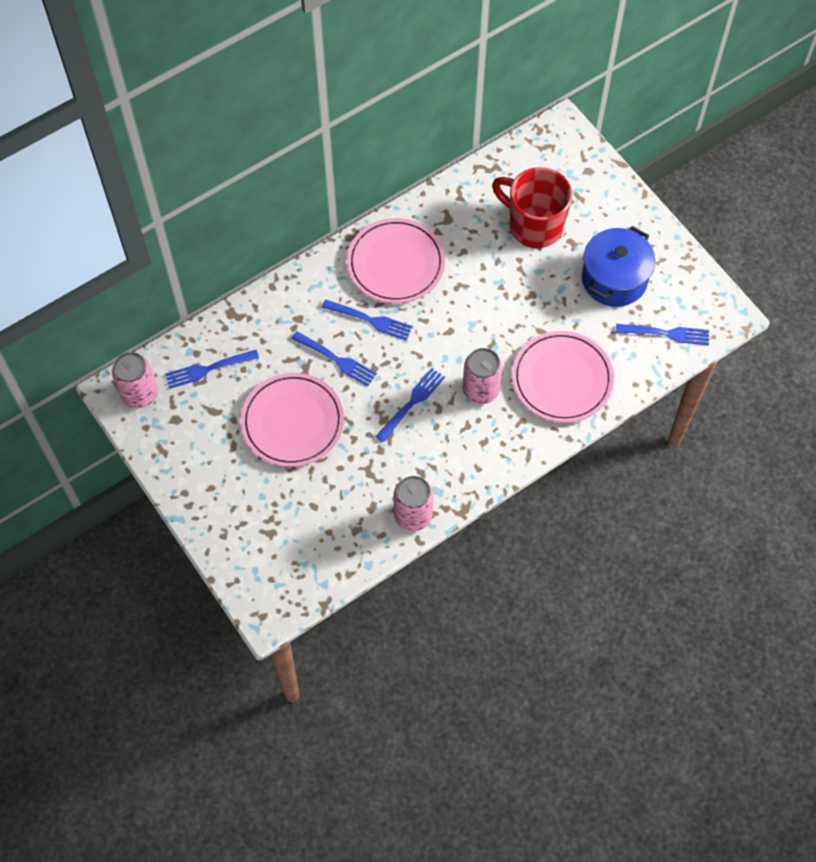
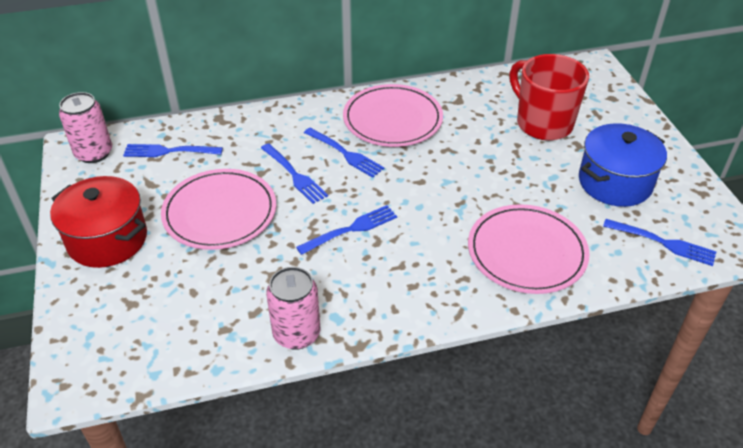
camera: 20 degrees right, 20 degrees down
pink can [463,348,503,404] -> none
none -> red pot [50,176,147,268]

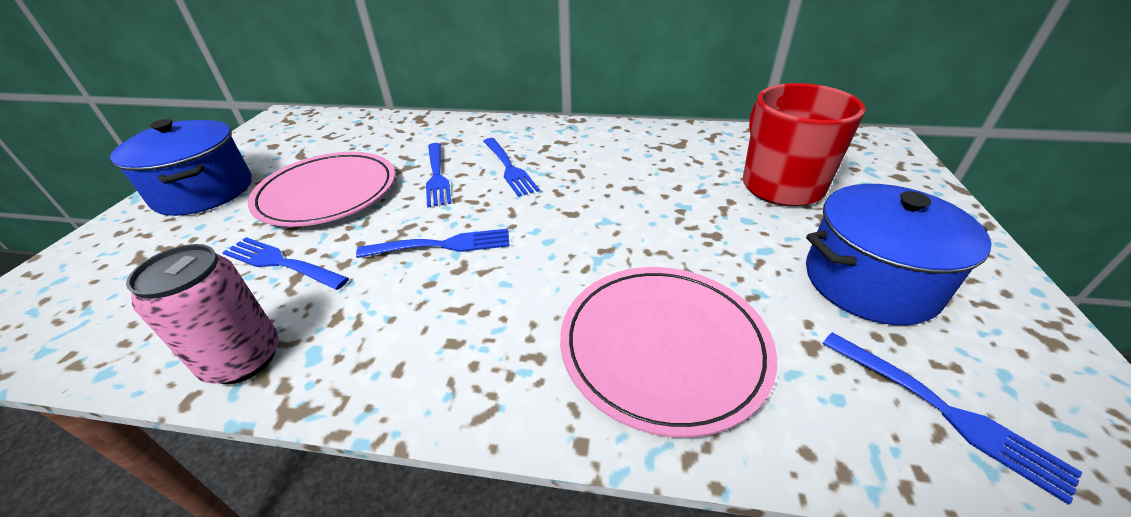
camera: 25 degrees right, 5 degrees down
red pot [50,176,147,268] -> blue pot [110,119,252,216]
pink can [59,92,112,163] -> none
blue fork [123,144,223,157] -> blue fork moved to [222,237,349,290]
pink plate [343,84,443,147] -> none

